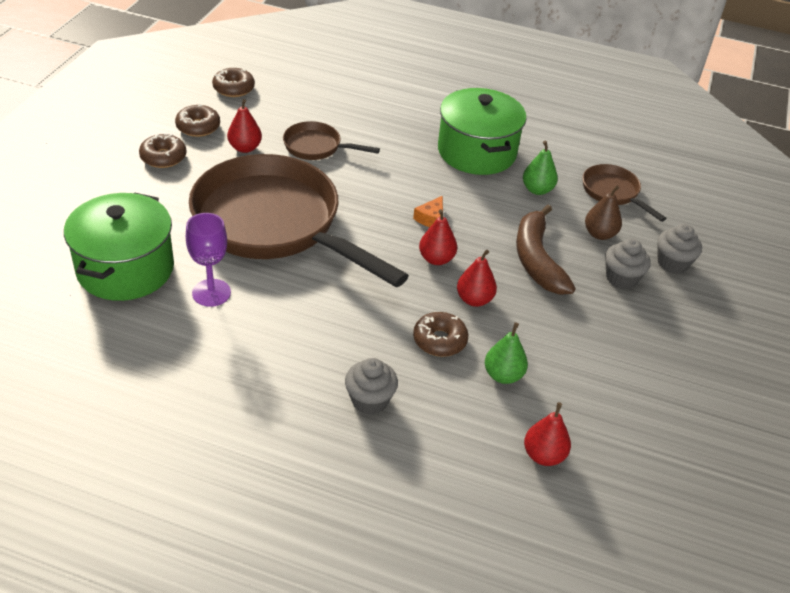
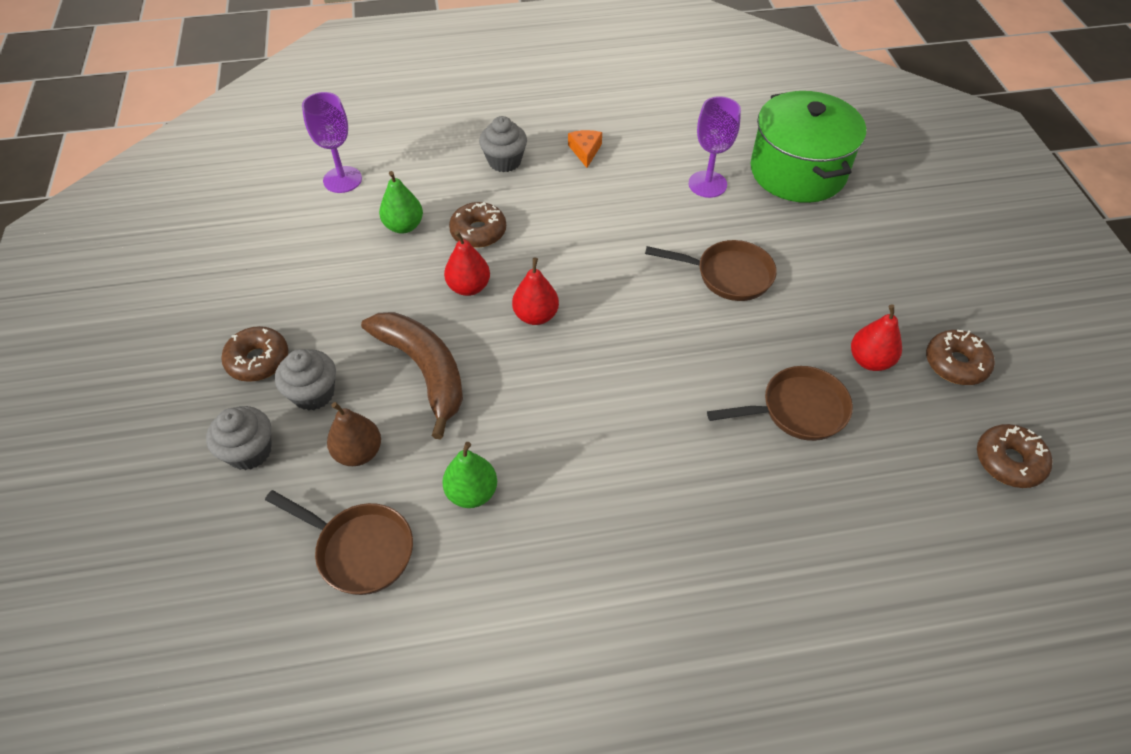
camera: 155 degrees right, 10 degrees up
brown donut [139,133,187,168] -> brown donut moved to [221,326,288,382]
brown pan [189,154,409,287] -> brown pan [645,240,777,301], size x0.43
orange cheese [413,196,443,227] -> orange cheese moved to [568,130,602,168]
green pot [438,88,526,175] -> none
red pear [524,402,571,466] -> purple goblet [302,92,362,193]

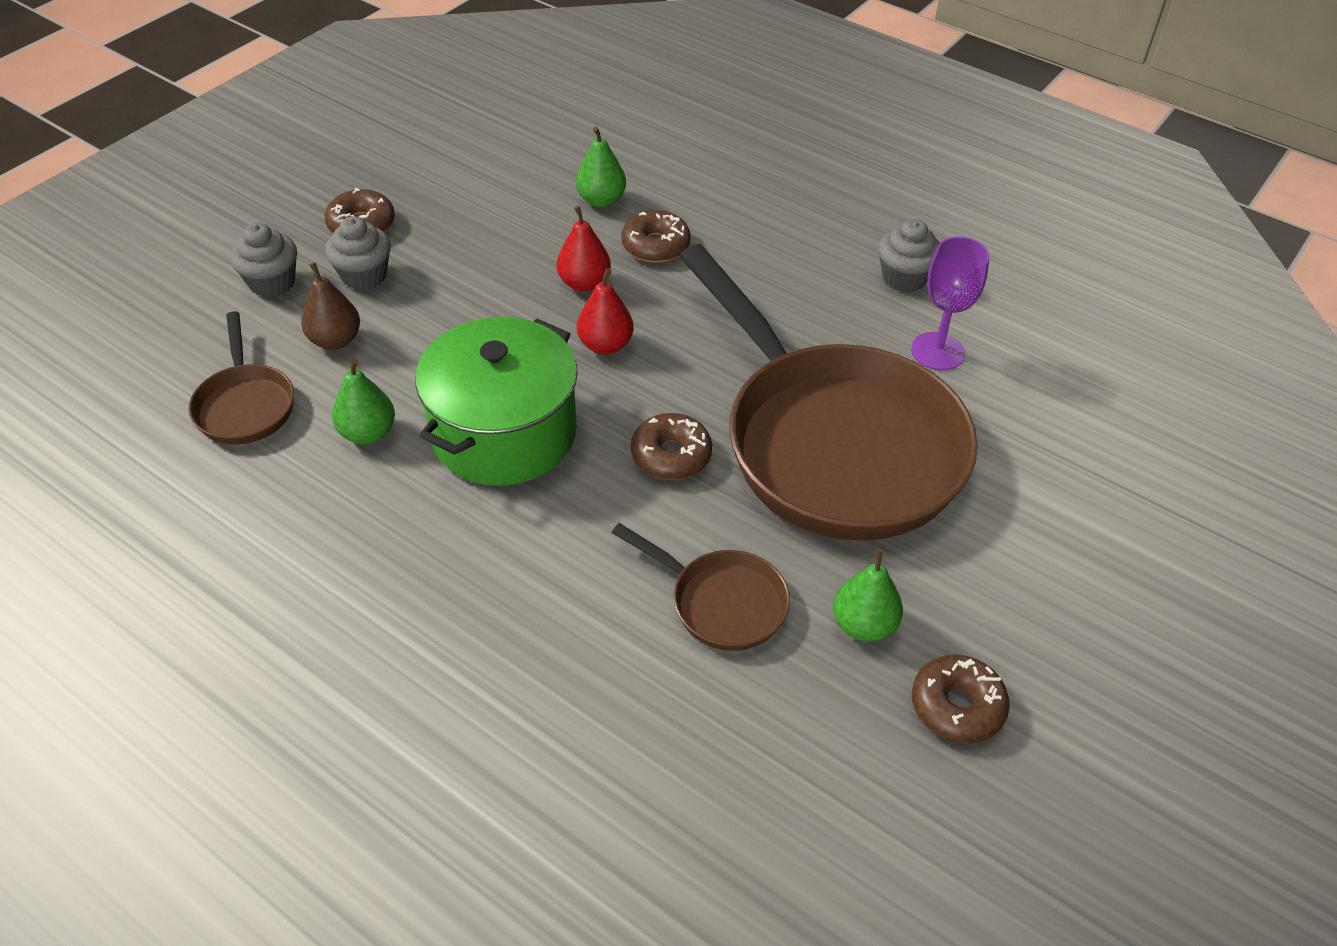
camera: 45 degrees right, 5 degrees down
purple goblet [302,92,362,193] -> none
brown banana [361,312,463,439] -> none
grey cupcake [479,116,527,172] -> grey cupcake moved to [878,219,940,292]
orange cheese [568,130,602,168] -> none
brown pan [645,240,777,301] -> brown pan [679,244,978,541], size x2.32
green pot [750,91,866,203] -> green pot moved to [415,317,578,486]
red pear [851,304,902,371] -> green pear [833,549,903,642]
brown donut [977,424,1053,488] -> brown donut moved to [631,413,712,480]

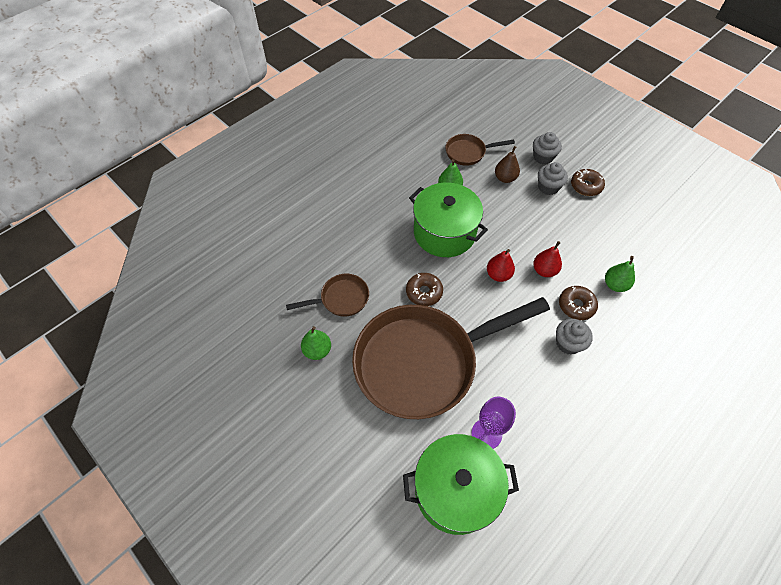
camera: 100 degrees right, 10 degrees up
brown pan [612,523,790,651] -> brown pan turned 150 degrees counterclockwise [286,274,369,317]
grey cupcake [878,219,940,292] -> grey cupcake moved to [556,319,593,354]
brown donut [912,654,1010,744] -> none
none -> green pot [403,434,519,535]

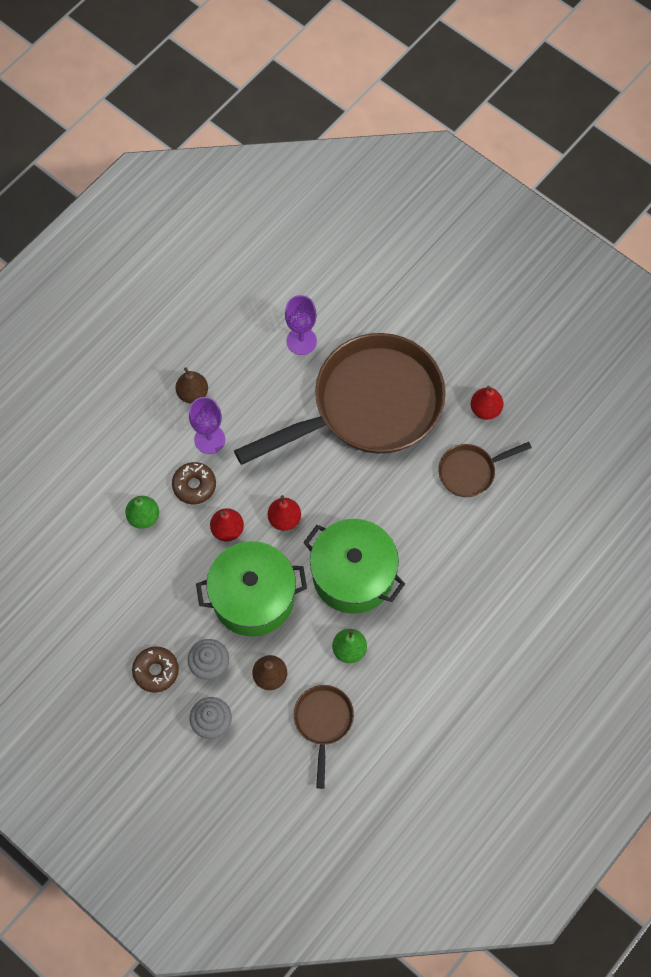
camera: 175 degrees right, 10 degrees up
green pear [301,326,331,360] -> red pear [471,386,503,420]
green pot [403,434,519,535] -> green pot moved to [196,541,307,636]
brown donut [406,273,443,306] -> none
brown pan [445,134,515,166] -> brown pan turned 75 degrees counterclockwise [294,685,354,789]
grey cupcake [556,319,593,354] -> purple goblet [189,397,225,454]
none -> brown pear [176,367,208,403]

